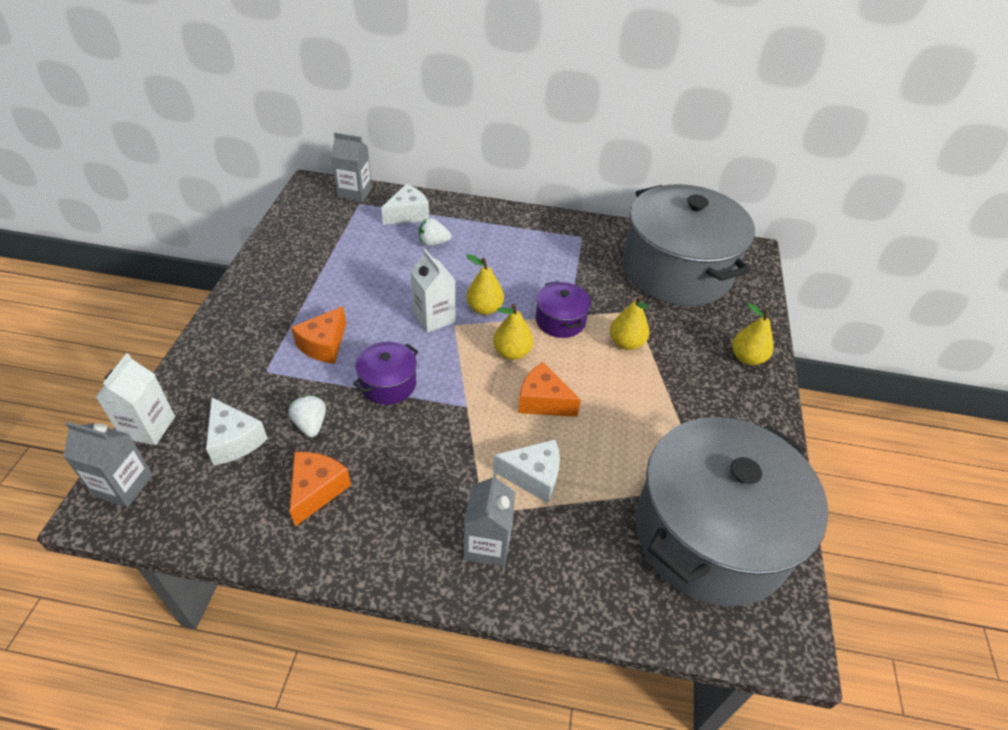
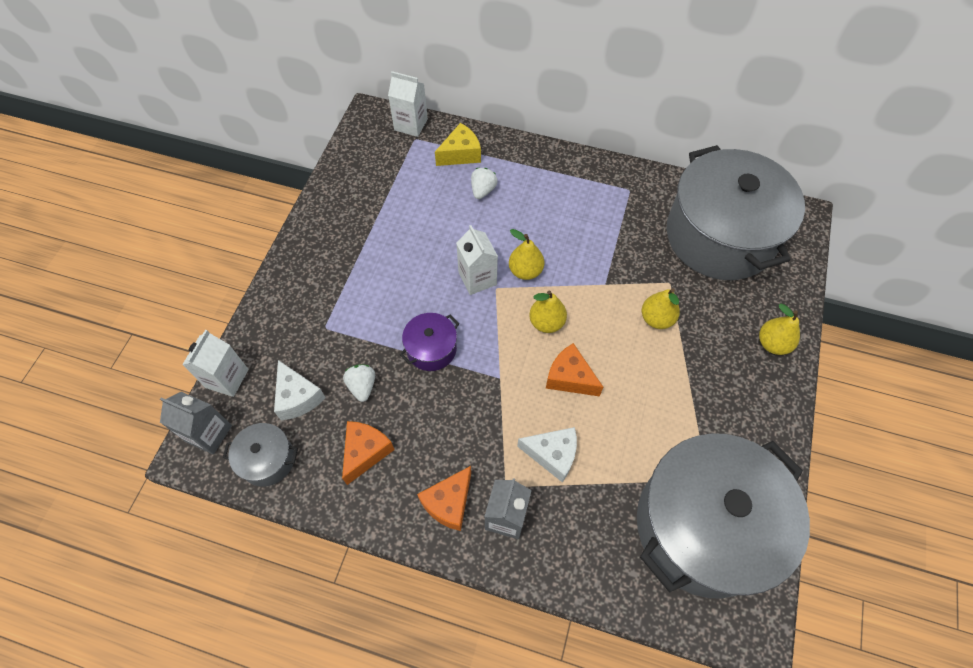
camera: 10 degrees right, 15 degrees up
orange cheese [291,306,346,364] -> orange cheese moved to [417,466,471,531]
grey carton [331,132,372,202] -> white carton [388,71,428,137]
white cheese [381,184,429,225] -> yellow cheese [435,123,481,166]
white strawberry [419,218,451,246] -> white strawberry turned 105 degrees clockwise [471,168,498,199]
purple pot [536,281,591,338] -> none
none -> grey pot [223,423,298,487]

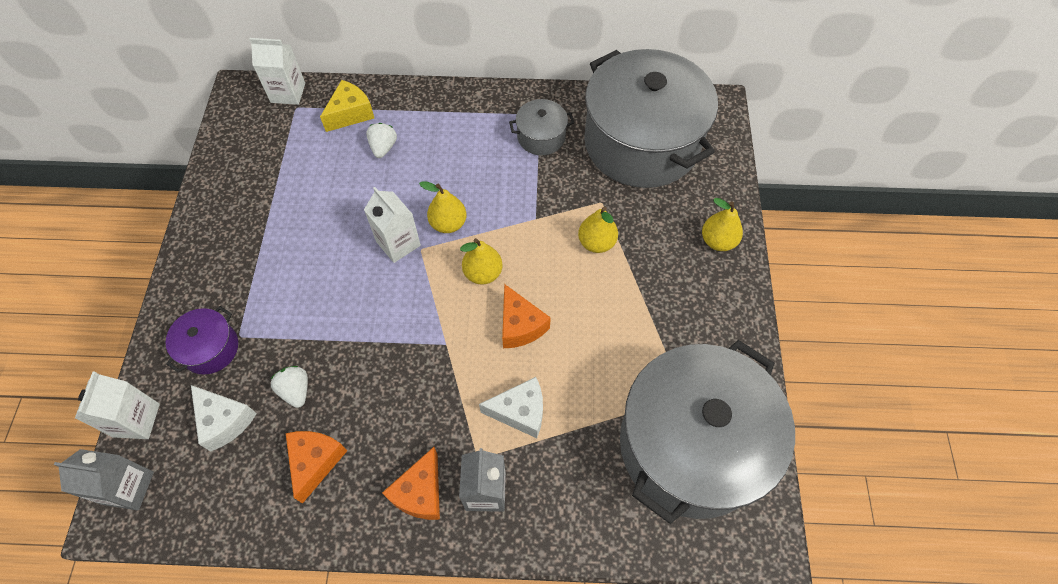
camera: 15 degrees left, 0 degrees up
grey pot [223,423,298,487] -> grey pot moved to [509,99,574,155]
purple pot [400,313,459,371] -> purple pot moved to [166,306,238,374]
orange cheese [546,343,603,397] -> orange cheese turned 135 degrees counterclockwise [502,284,551,348]

